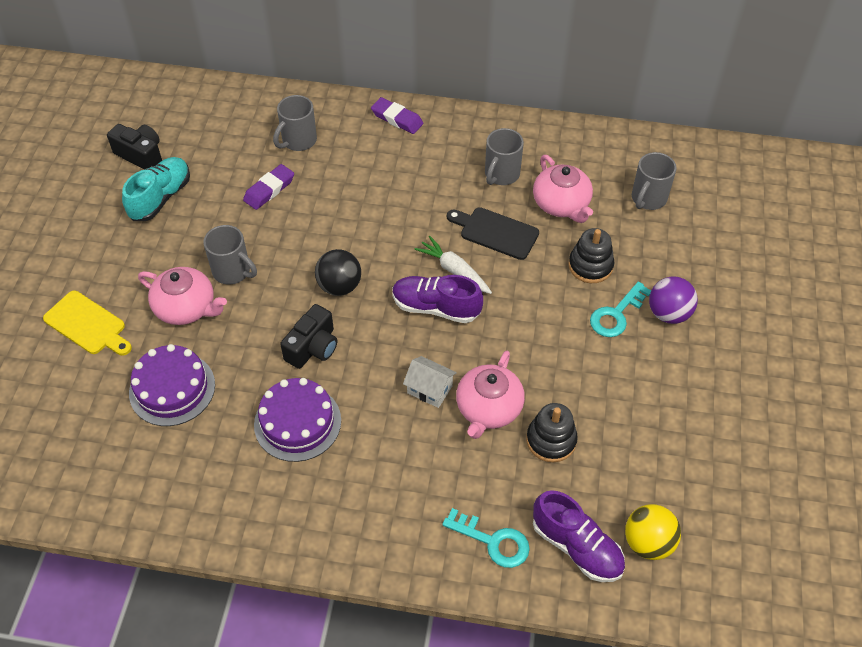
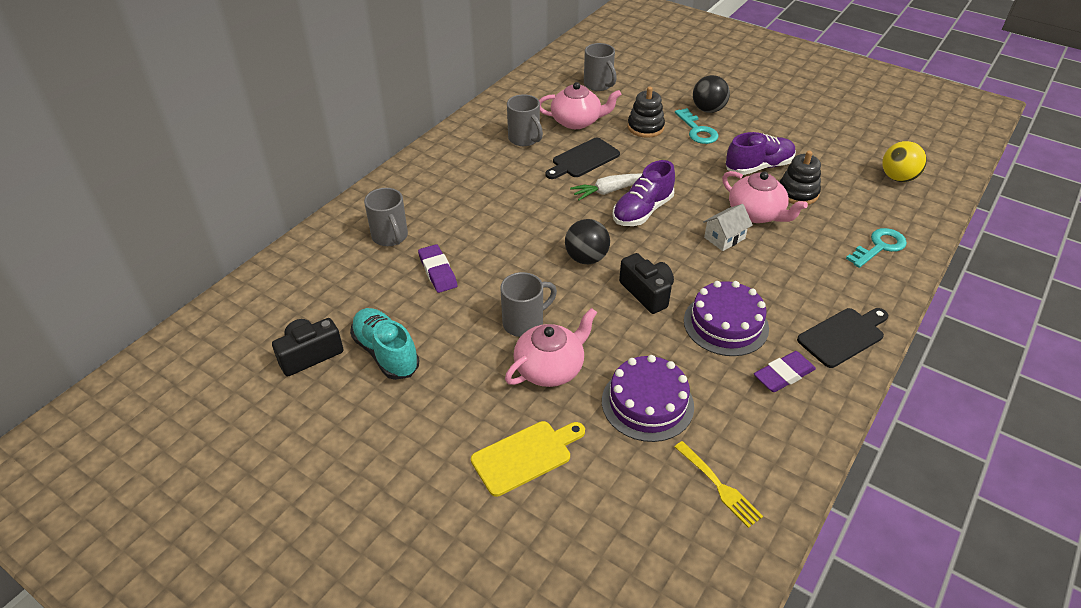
camera: 65 degrees left, 10 degrees down
purple eraser [371,97,423,134] -> purple eraser moved to [754,351,816,392]
purple shoe [533,490,625,582] -> purple shoe moved to [726,132,796,175]
purple ball [649,276,698,324] -> black ball [693,75,730,113]
none -> yellow fork [675,441,763,528]
none -> black cutting board [797,308,888,368]

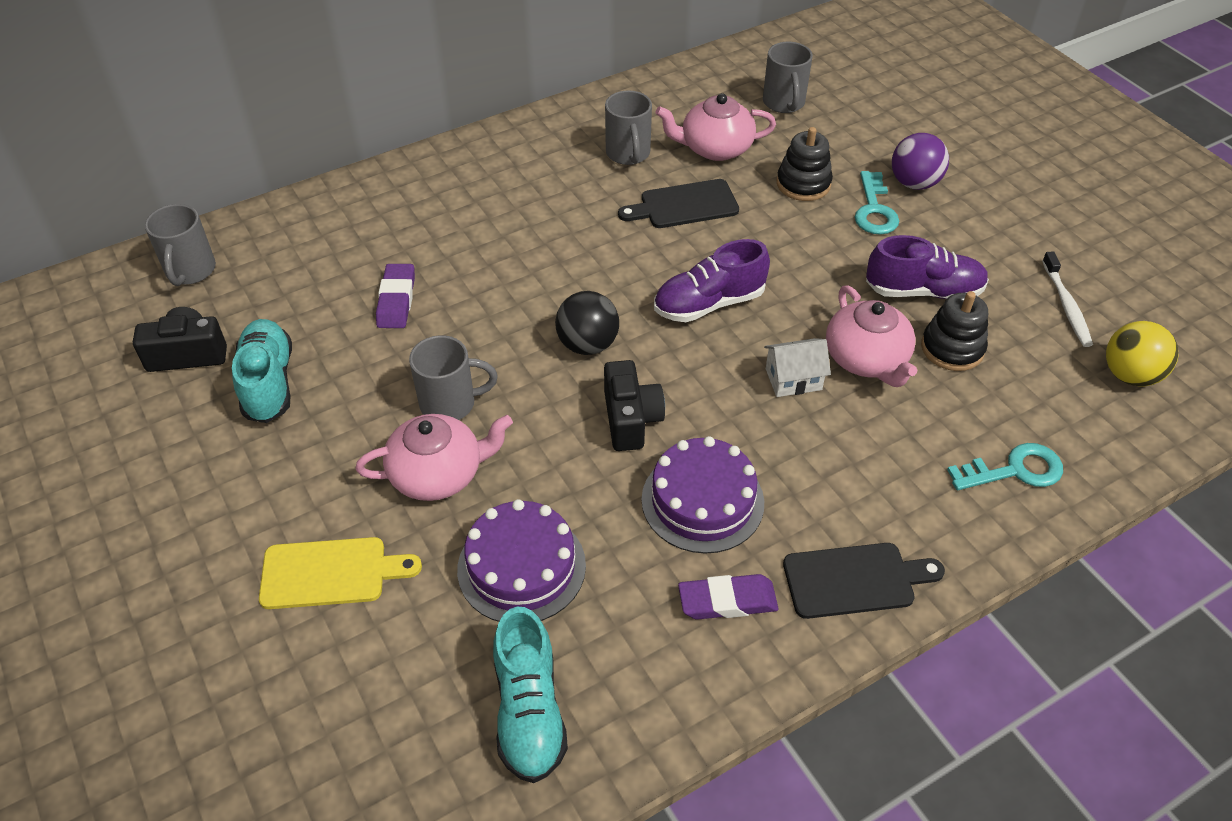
camera: 25 degrees right, 5 degrees up
grey mug [364,188,408,246] -> grey mug moved to [145,204,216,286]
pink teapot [539,82,622,129] -> pink teapot turned 150 degrees clockwise [656,93,776,161]
white carrot [570,173,642,201] -> none
yellow fork [675,441,763,528] -> turquoise shoe [493,607,568,783]
black ball [693,75,730,113] -> purple ball [892,133,949,190]
none -> white toothbrush [1042,251,1093,347]

